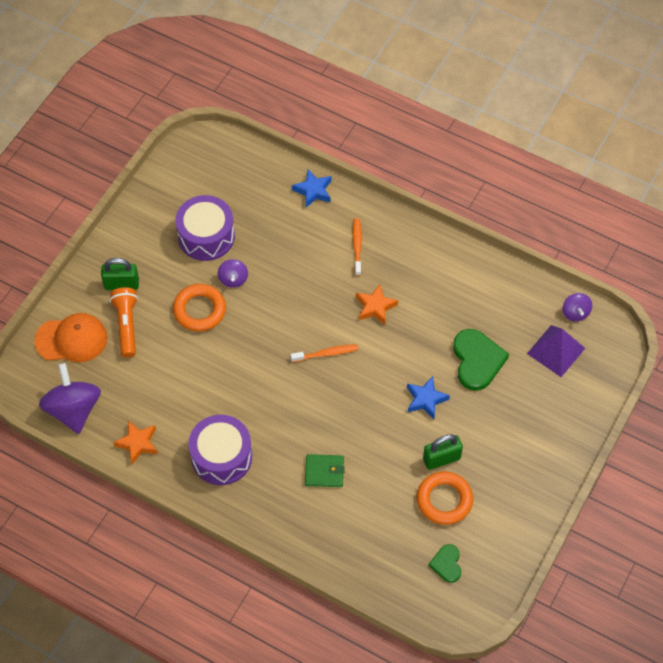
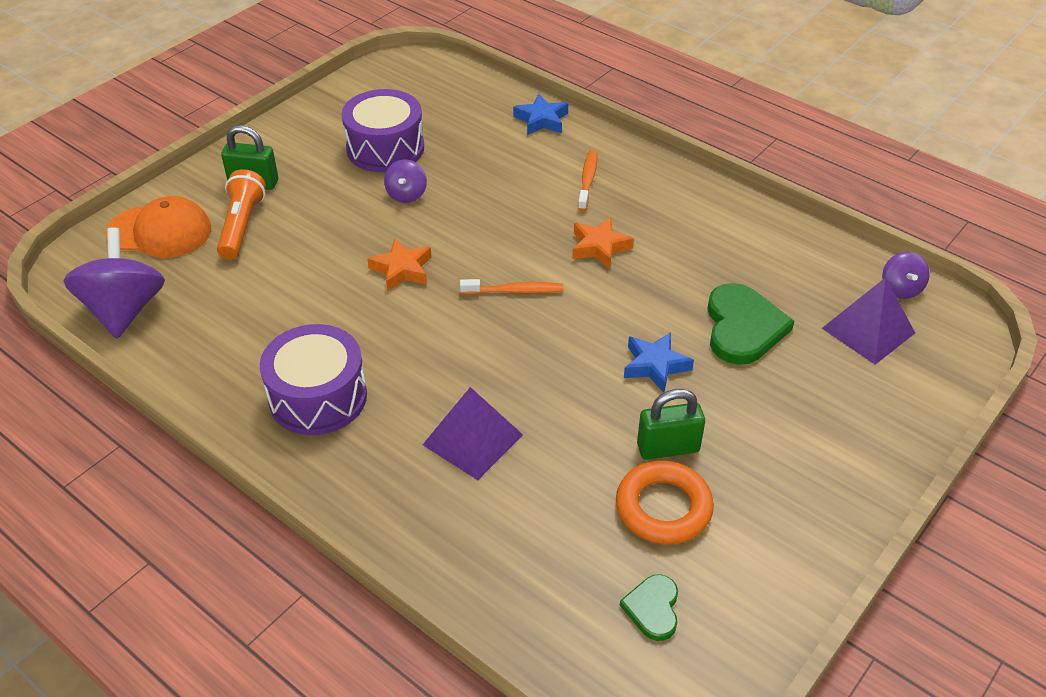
camera: 10 degrees right, 15 degrees down
orange star [113,420,158,464] -> orange star moved to [367,238,432,292]
orange ring [173,284,226,332] -> none
green wallet [305,454,345,487] -> purple pyramid [423,387,523,480]

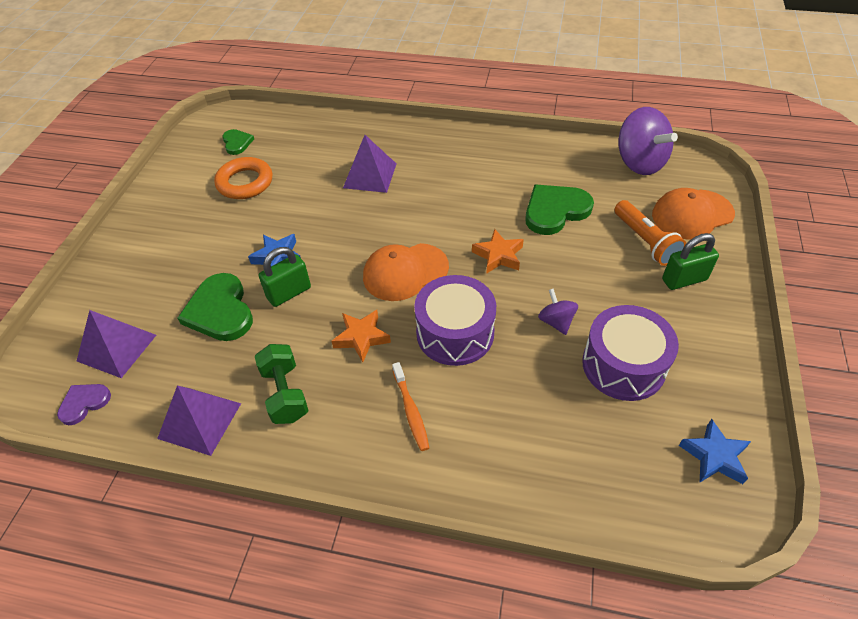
camera: 155 degrees right, 5 degrees up
purple drum [260,324,367,435] -> purple drum moved to [414,275,496,366]
orange toothbrush [460,279,564,295] -> orange cap [363,243,449,301]
blue star [513,94,568,135] -> blue star moved to [679,419,751,484]
green padlock [637,389,705,460] -> green padlock moved to [259,247,311,307]
purple spinning top [882,252,930,299] -> purple heart [57,384,111,425]
none -> purple pyramid [157,385,241,456]
none -> green dumbbell [255,344,308,424]
none -> green heart [525,185,594,235]

